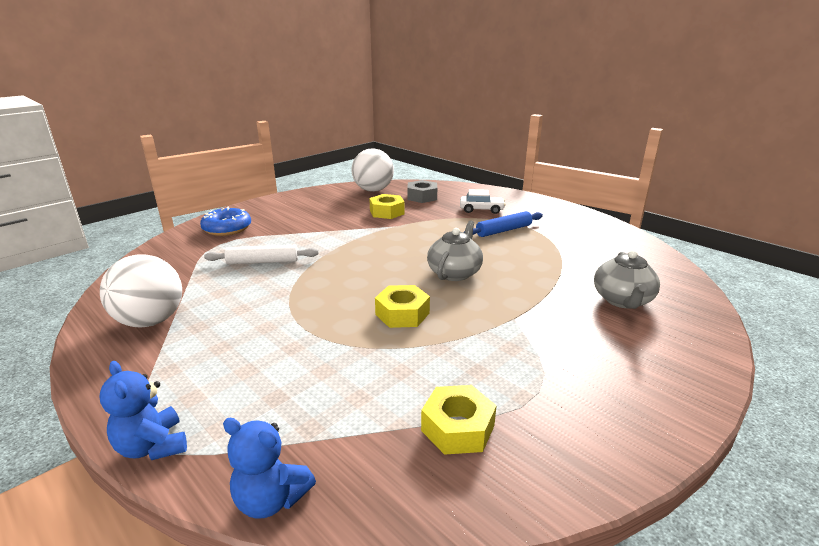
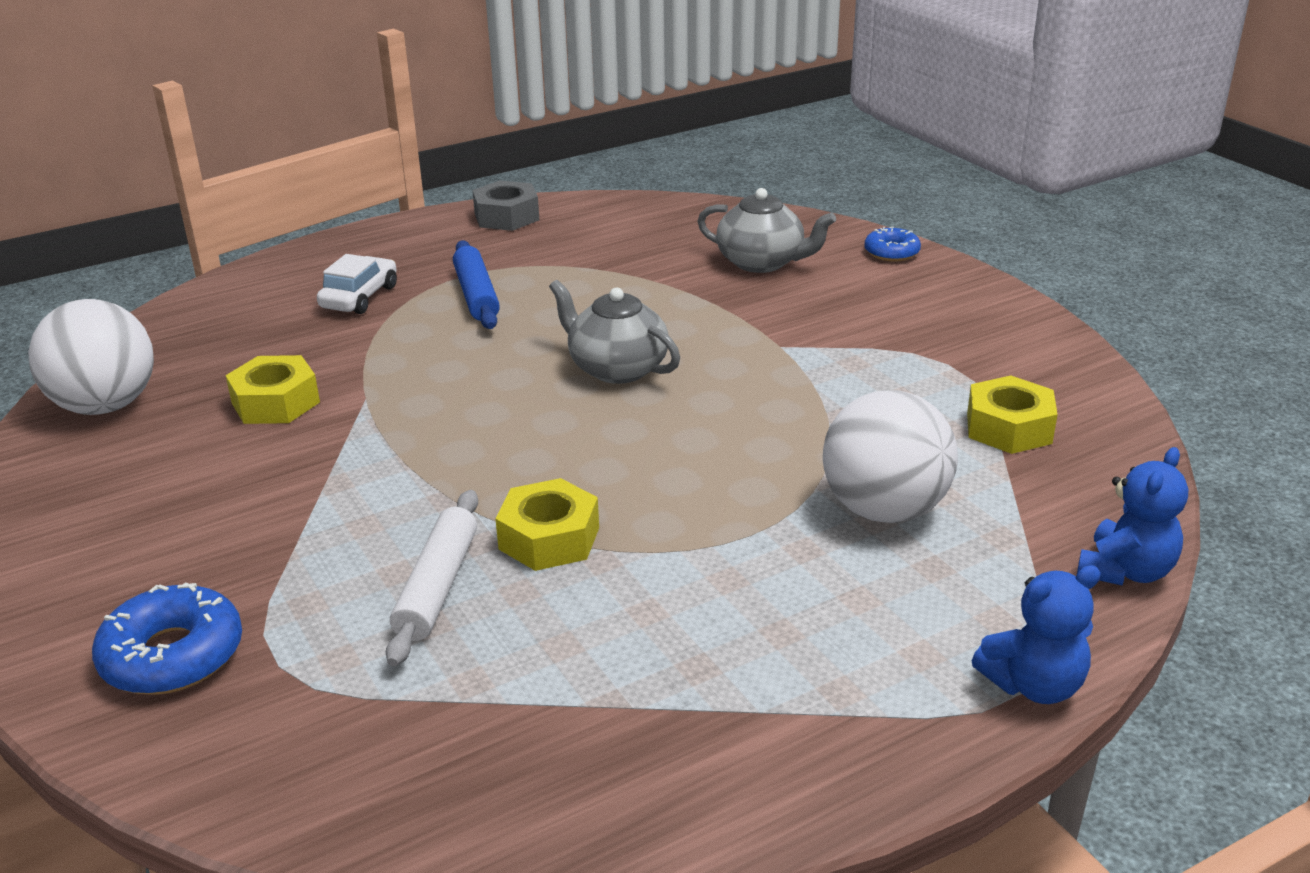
camera: 75 degrees left, 5 degrees up
white ball [100,254,182,328] -> white ball moved to [823,390,958,523]
yellow nut [375,285,430,328] -> yellow nut moved to [495,478,599,571]
grey nut [407,180,437,203] -> grey nut moved to [472,180,539,231]
none -> blue donut [864,227,921,262]

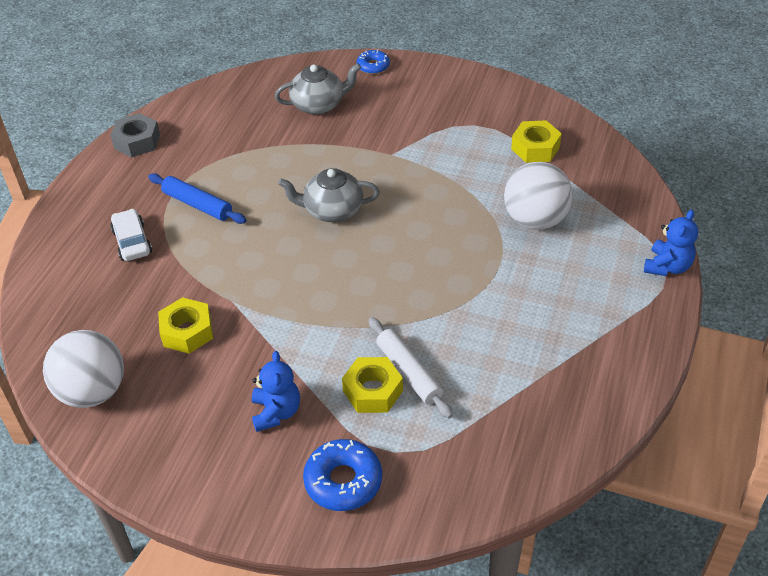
camera: 40 degrees left, 15 degrees up
yellow nut [495,478,599,571] -> yellow nut moved to [342,357,403,413]
blue teddy bear [1077,447,1188,586] -> blue teddy bear moved to [252,351,300,432]

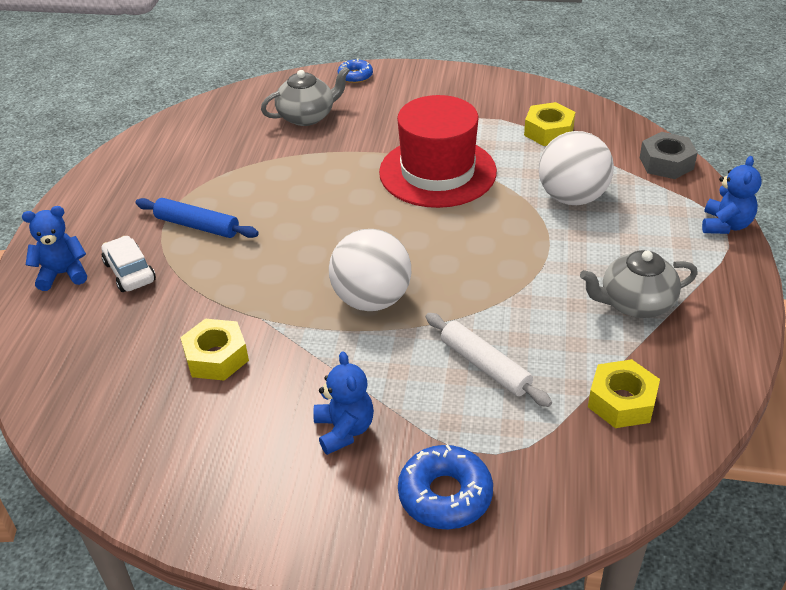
camera: 10 degrees left, 5 degrees down
white ball [43,330,124,408] -> white ball moved to [329,229,411,311]
grey nut [110,113,160,157] -> grey nut moved to [640,132,698,179]
grey teapot [278,168,380,222] -> grey teapot moved to [580,250,698,318]
yellow nut [342,357,403,413] -> yellow nut moved to [588,359,660,428]
none -> blue teddy bear [22,206,87,291]
none -> red hat [379,95,497,208]

